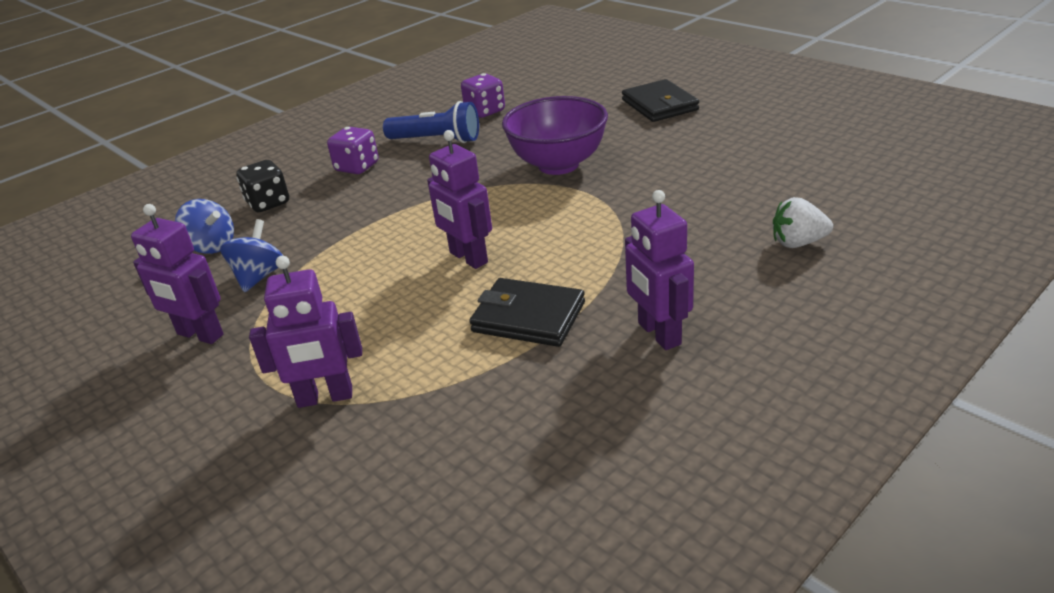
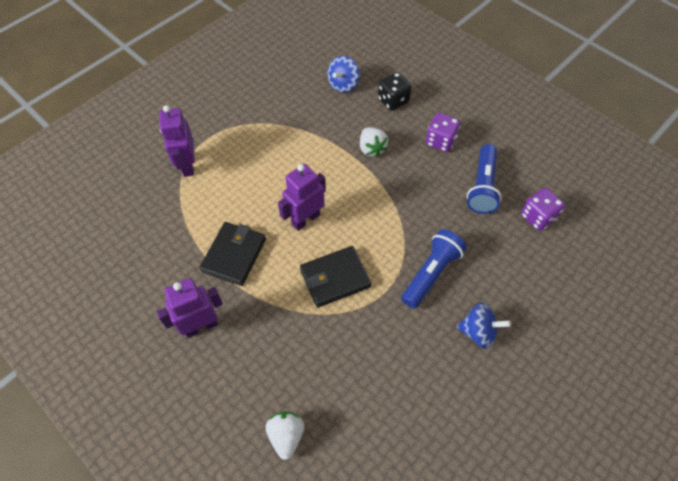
camera: 85 degrees right, 25 degrees up
purple robot [131,204,224,344] -> none
blue spinning top [220,219,283,292] -> blue spinning top moved to [457,302,511,349]
purple bowl [502,96,608,175] -> blue flashlight [401,229,467,309]
black wallet [622,79,699,122] -> black wallet moved to [300,246,372,308]
none -> white strawberry [360,127,388,157]

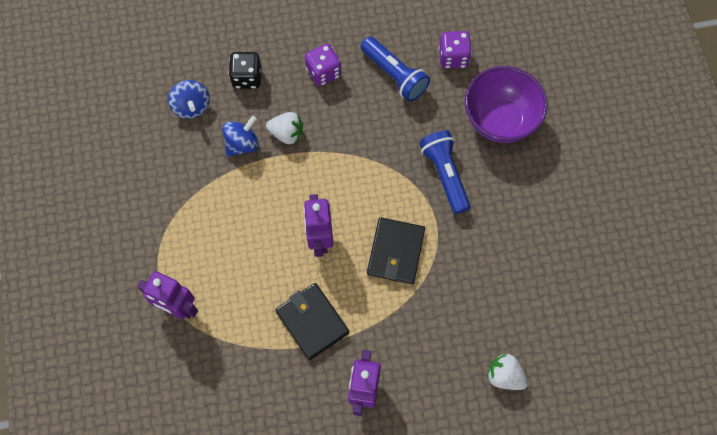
camera: 55 degrees left, 10 degrees up
blue spinning top [457,302,511,349] -> blue spinning top moved to [222,116,259,157]
none -> purple bowl [465,66,548,143]

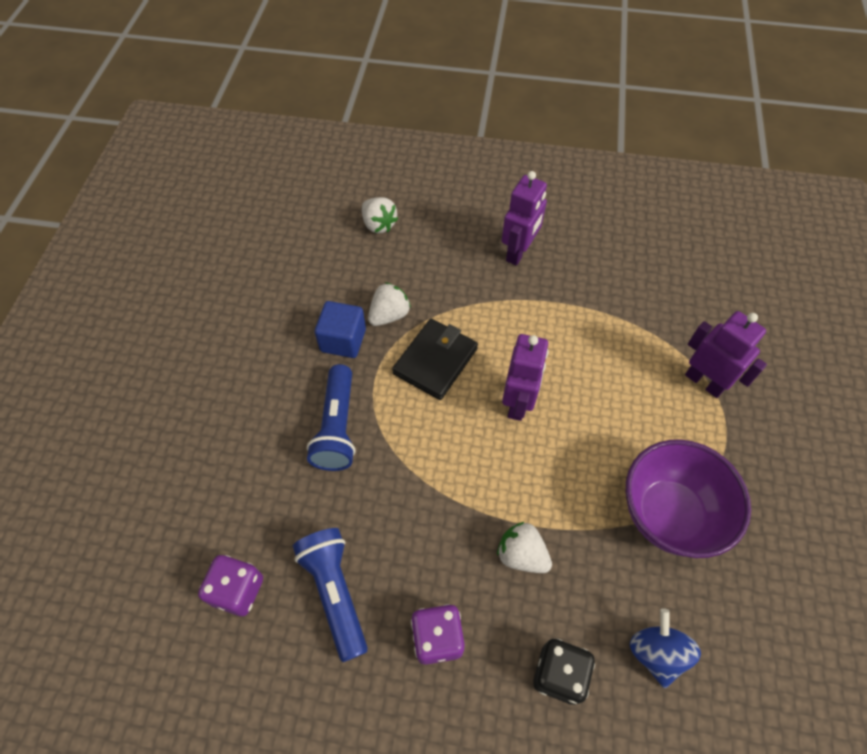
camera: 160 degrees left, 10 degrees down
blue spinning top [222,116,259,157] -> none
black wallet [275,283,349,360] -> none
purple bowl [465,66,548,143] -> purple bowl moved to [626,439,751,558]
none -> blue cube [315,301,366,358]
none -> white strawberry [368,282,411,326]

